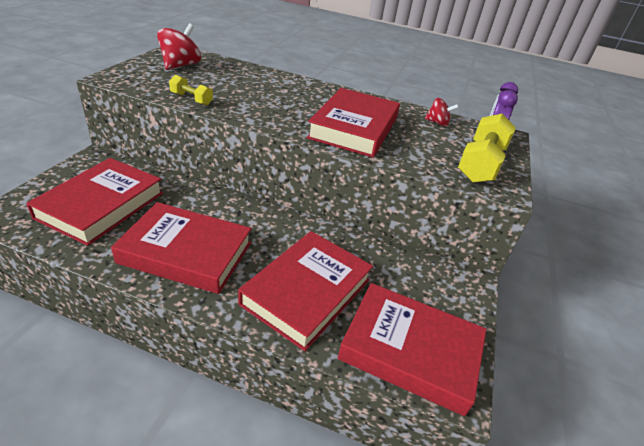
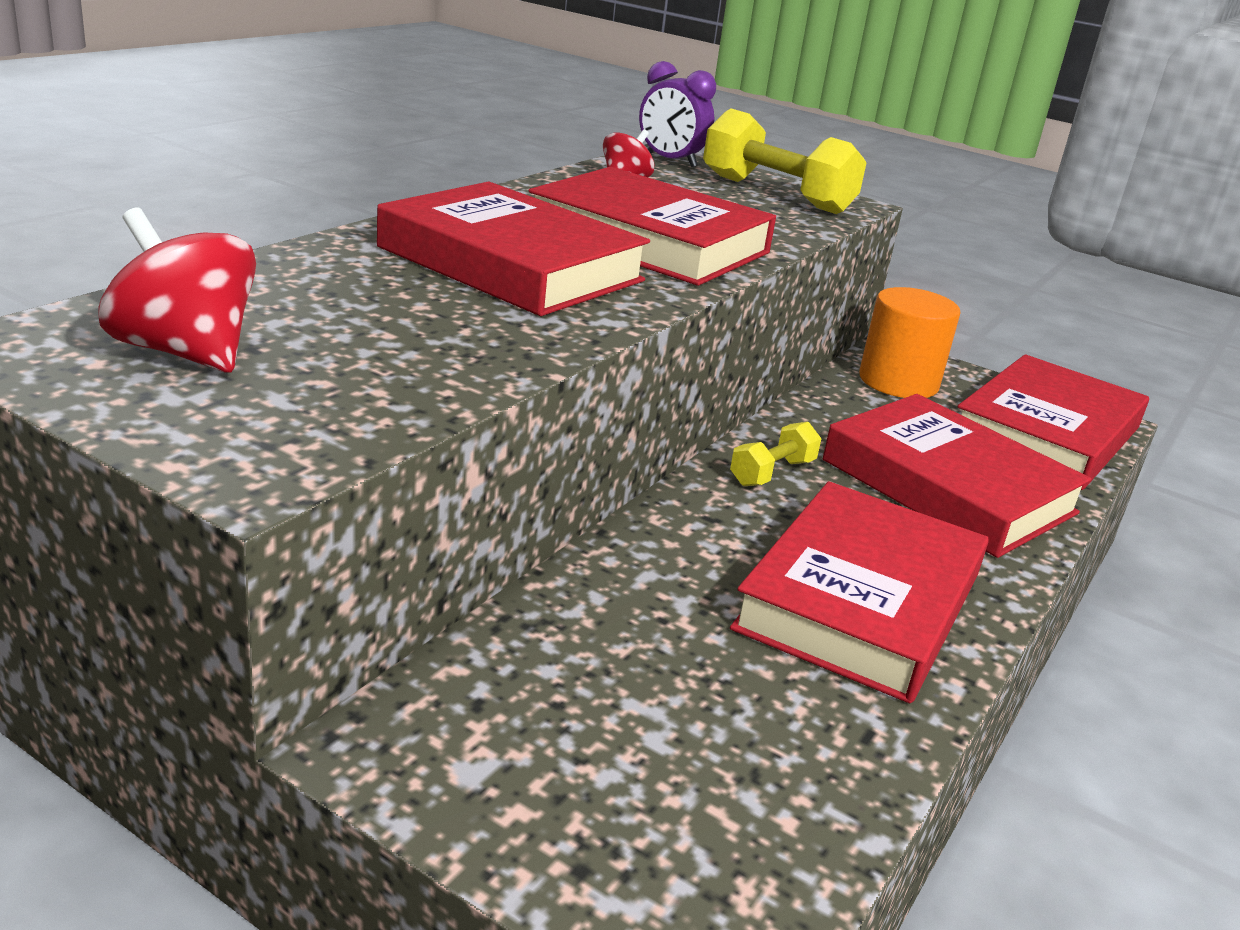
camera: 75 degrees left, 10 degrees down
red book [26,158,163,246] -> red book moved to [377,182,650,316]
yellow dumbbell [169,75,213,105] -> yellow dumbbell moved to [730,422,821,486]
none -> orange cylinder [859,287,961,398]

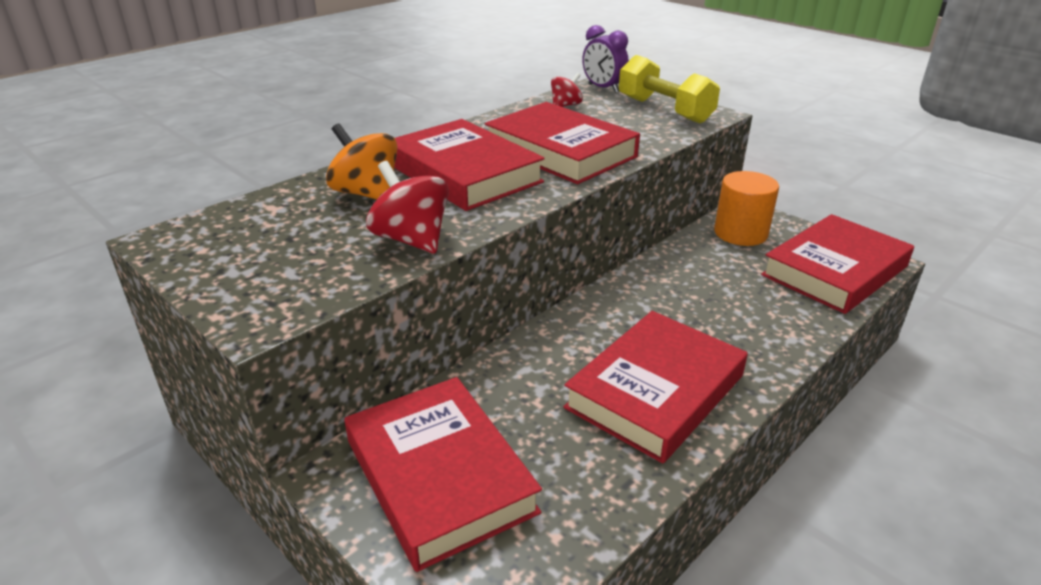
camera: 15 degrees right, 5 degrees up
red spinning top [98,207,256,373] -> red spinning top moved to [366,161,449,253]
yellow dumbbell [730,422,821,486] -> none
red book [823,394,1092,558] -> red book moved to [344,377,542,572]
none -> orange spinning top [326,123,398,200]

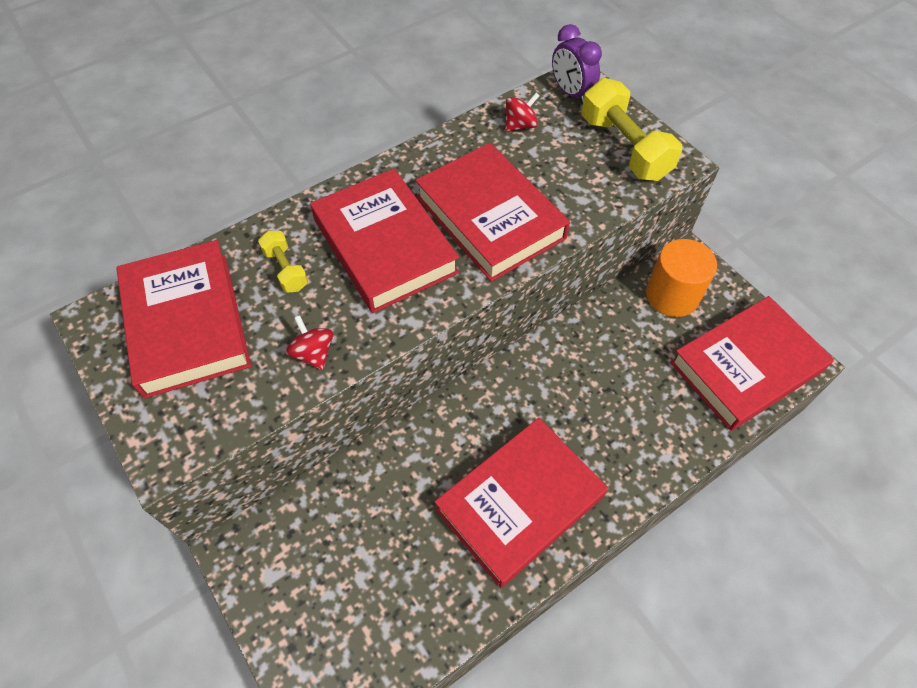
camera: 10 degrees right, 25 degrees up
orange spinning top [326,123,398,200] -> yellow dumbbell [258,231,308,293]
red book [344,377,542,572] -> red book moved to [116,240,251,398]
red spinning top [366,161,449,253] -> red spinning top [286,315,333,370], size x0.60

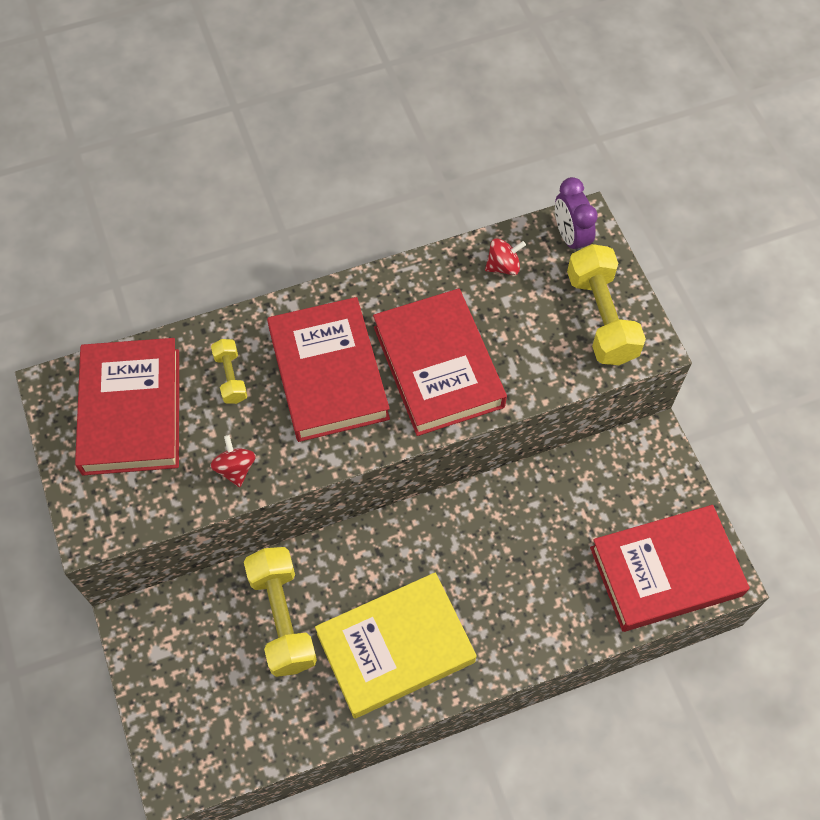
camera: 15 degrees right, 5 degrees up
red book [435,418,608,588] -> yellow book [315,573,477,719]
orange cylinder [646,239,717,317] -> none
none -> yellow dumbbell [244,547,317,677]

